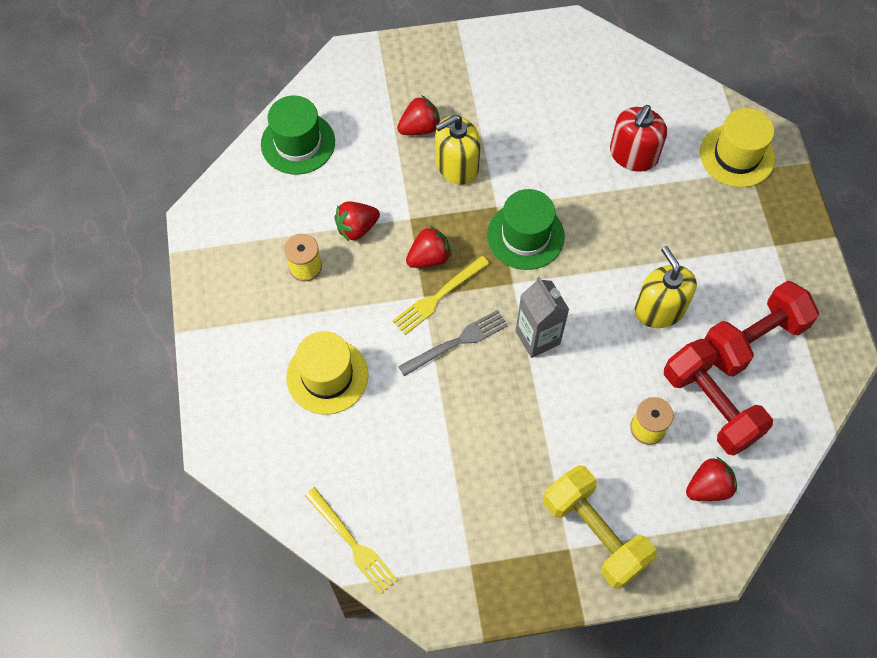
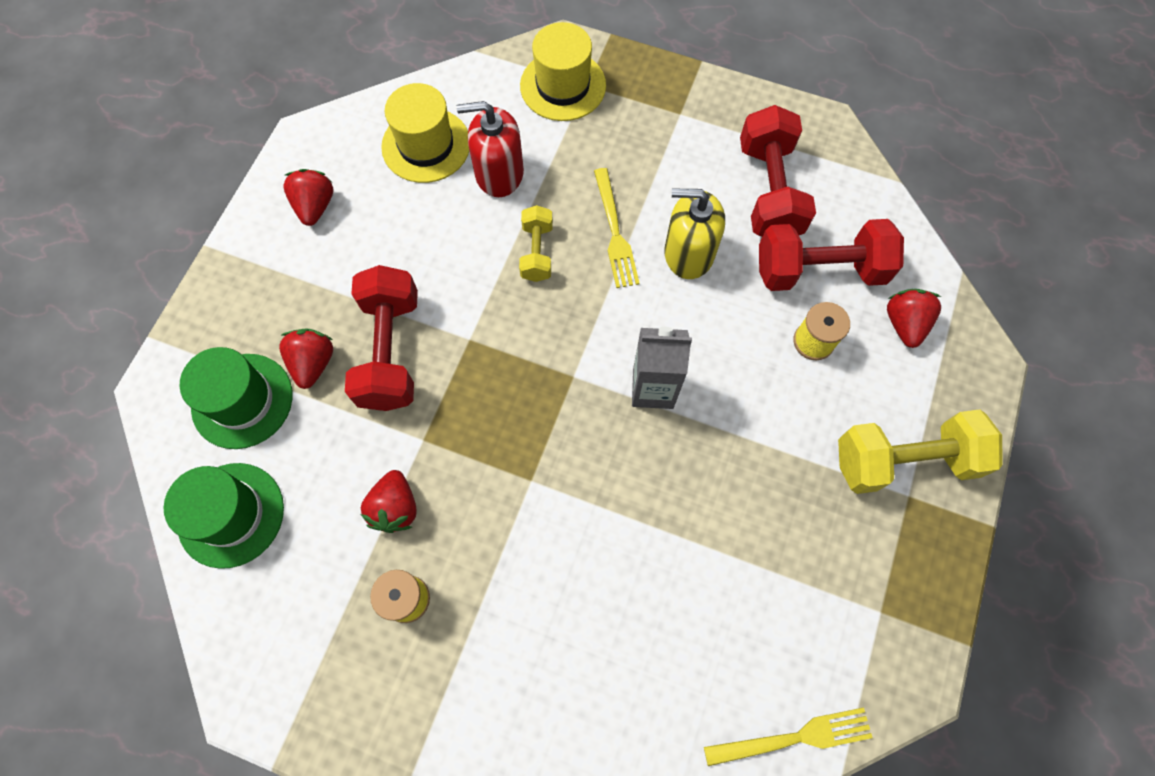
camera: 60 degrees left, 5 degrees up
yellow hat [286,331,368,415] -> yellow hat moved to [381,83,469,183]
yellow fork [392,256,489,335] -> yellow fork moved to [594,168,640,288]
grey fork [398,310,508,376] -> none
red strawberry [406,225,452,268] -> red strawberry moved to [284,169,333,226]
yellow soap dispenser [435,115,481,185] -> red dumbbell [345,265,418,411]
green hat [487,189,565,270] -> green hat moved to [180,347,293,449]
red soap dispenser [610,105,667,172] -> red soap dispenser turned 120 degrees clockwise [457,101,524,197]
none -> yellow dumbbell [519,205,553,282]

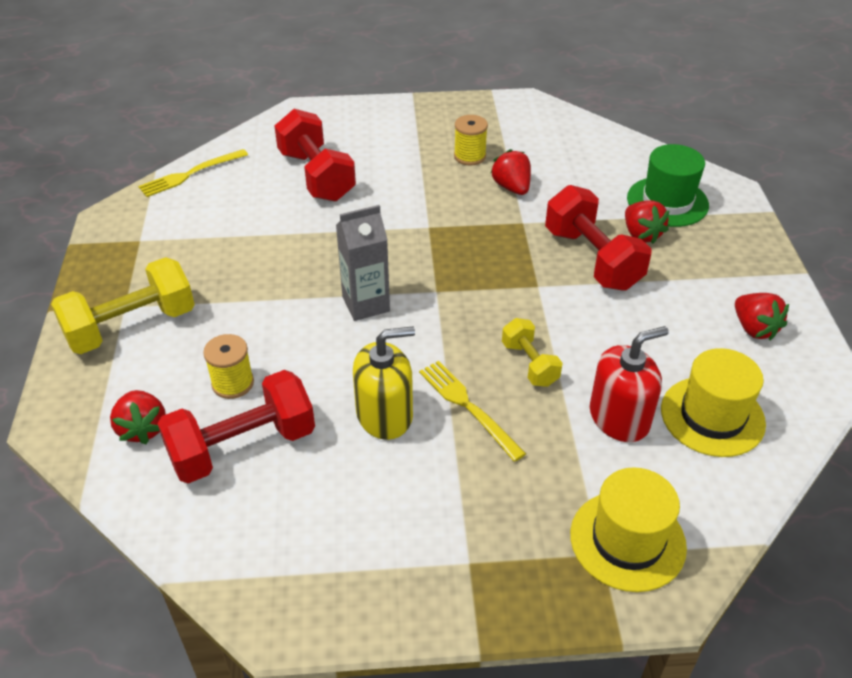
camera: 155 degrees right, 25 degrees down
green hat [164,463,284,569] -> none
red dumbbell [740,105,816,237] -> red dumbbell moved to [275,109,356,202]

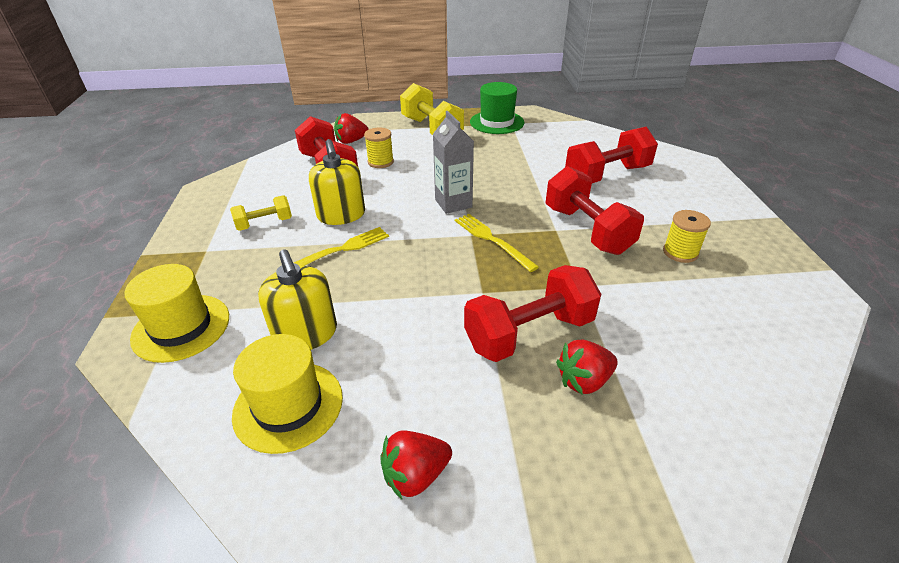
camera: 90 degrees right, 5 degrees down
yellow fork [138,149,248,197] -> yellow fork moved to [455,214,539,272]
red strawberry [491,149,531,195] -> none
yellow dumbbell [502,318,562,387] -> yellow dumbbell moved to [230,195,292,231]
red soap dispenser [590,326,669,442] -> yellow soap dispenser [258,249,337,350]
green hat [627,144,709,227] -> green hat moved to [470,82,524,134]
none -> red dumbbell [546,166,644,255]

